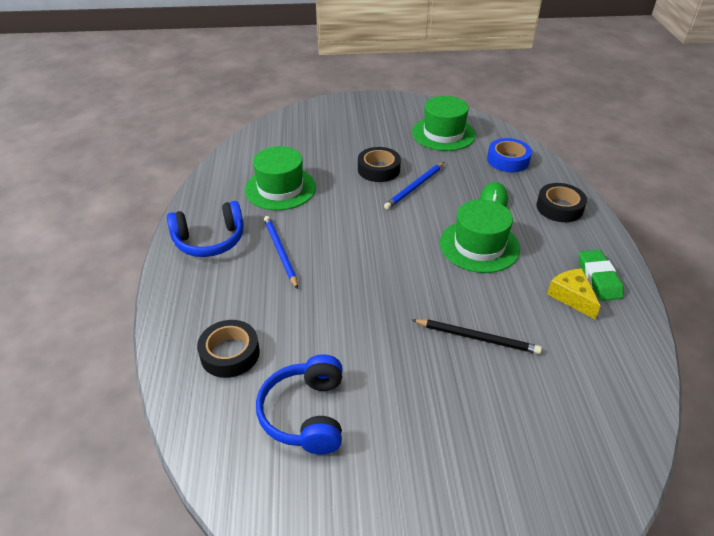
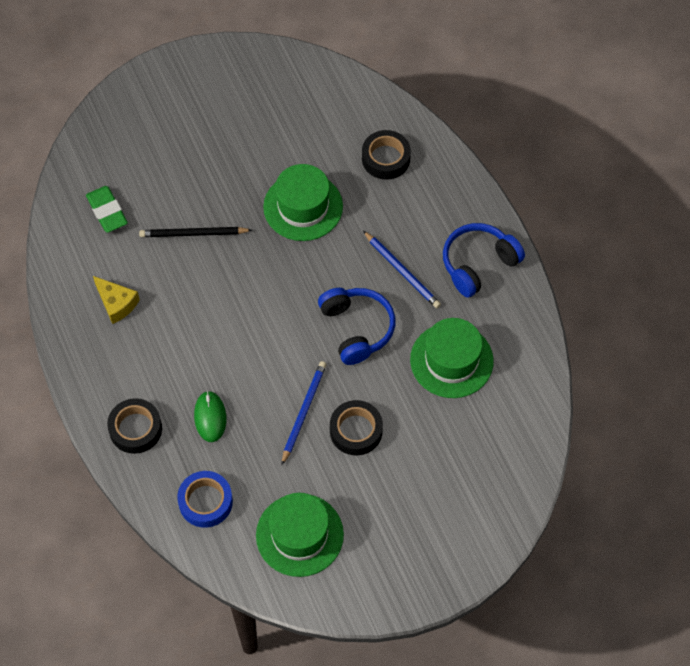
camera: 160 degrees right, 20 degrees up
blue headphones [256,354,343,454] -> blue headphones moved to [318,288,396,365]
green hat [440,199,520,273] -> green hat moved to [263,164,343,241]
green eraser [579,250,624,301] -> green eraser moved to [86,186,128,233]

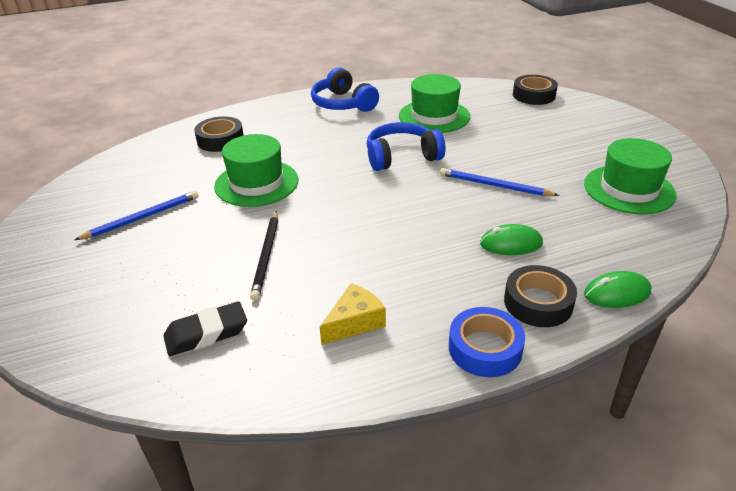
camera: 85 degrees left, 25 degrees down
green eraser [86,186,128,233] -> black eraser [163,302,247,356]
blue tape [177,471,233,528] -> blue tape moved to [449,307,525,377]
black tape [330,400,383,455] -> black tape moved to [513,75,558,105]
blue pencil [363,231,441,308] -> blue pencil moved to [74,191,198,240]
none -> green mouse [584,271,651,308]

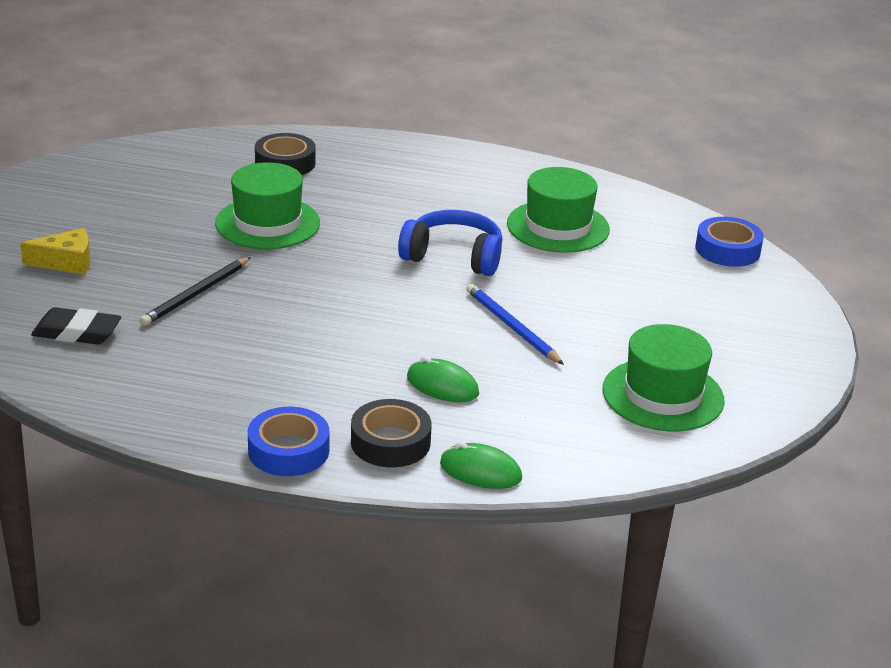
camera: 30 degrees right, 5 degrees down
blue pencil [74,191,198,240] -> none
blue headphones [311,67,379,112] -> none
yellow cheese [320,283,386,345] -> yellow cheese moved to [20,228,90,275]
black tape [513,75,558,105] -> blue tape [695,217,764,267]

